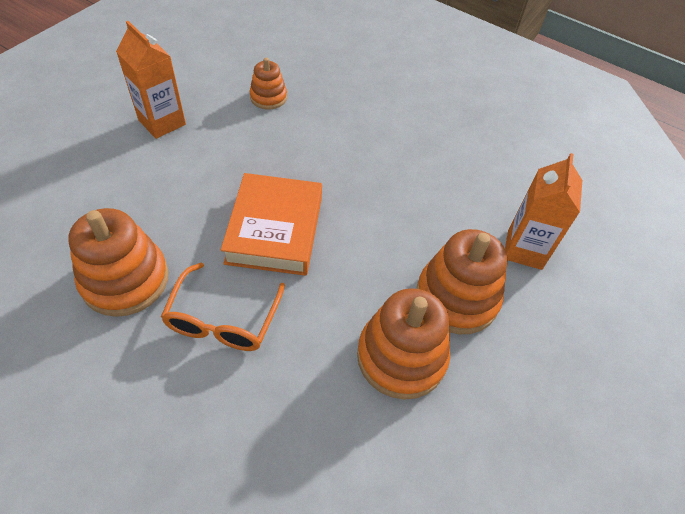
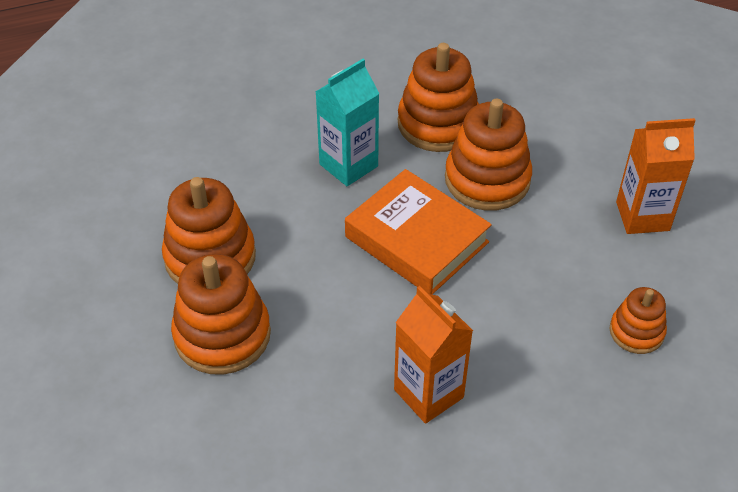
camera: 130 degrees right, 5 degrees down
orange glasses [161,263,285,351] -> turquoise carton [315,59,379,186]
orange carton [505,153,582,270] -> orange carton moved to [394,286,473,424]
none -> orange stacking toy [445,99,532,211]

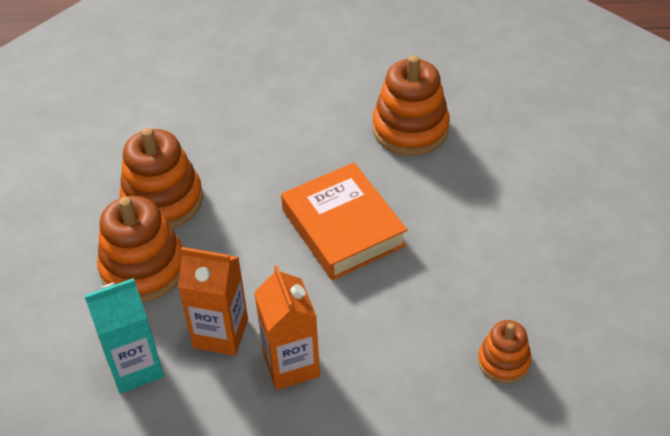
camera: 20 degrees right, 0 degrees up
turquoise carton [315,59,379,186] -> turquoise carton moved to [84,278,164,394]
orange stacking toy [445,99,532,211] -> none
orange carton [616,118,696,234] -> orange carton moved to [178,247,248,356]

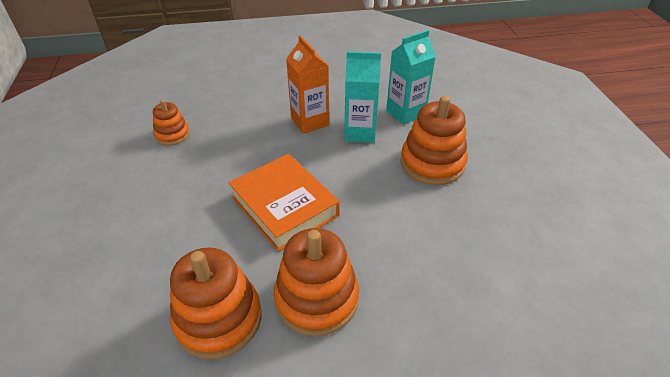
camera: 170 degrees right, 5 degrees down
orange stacking toy [120,128,203,229] -> orange stacking toy moved to [274,228,359,336]
orange carton [178,247,248,356] -> turquoise carton [344,51,381,143]

